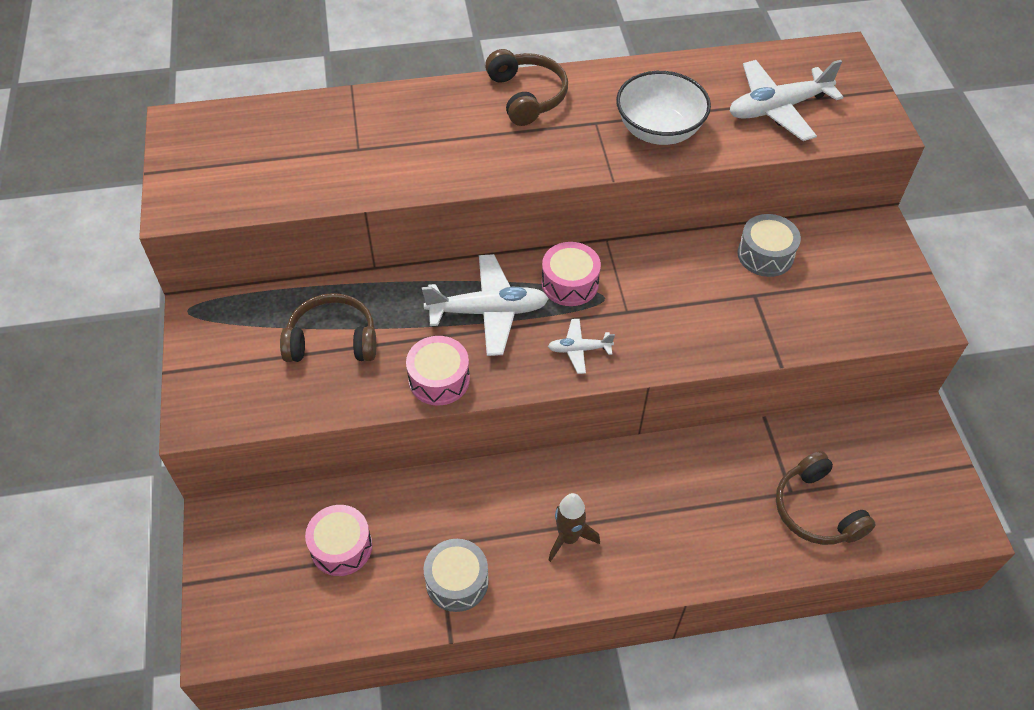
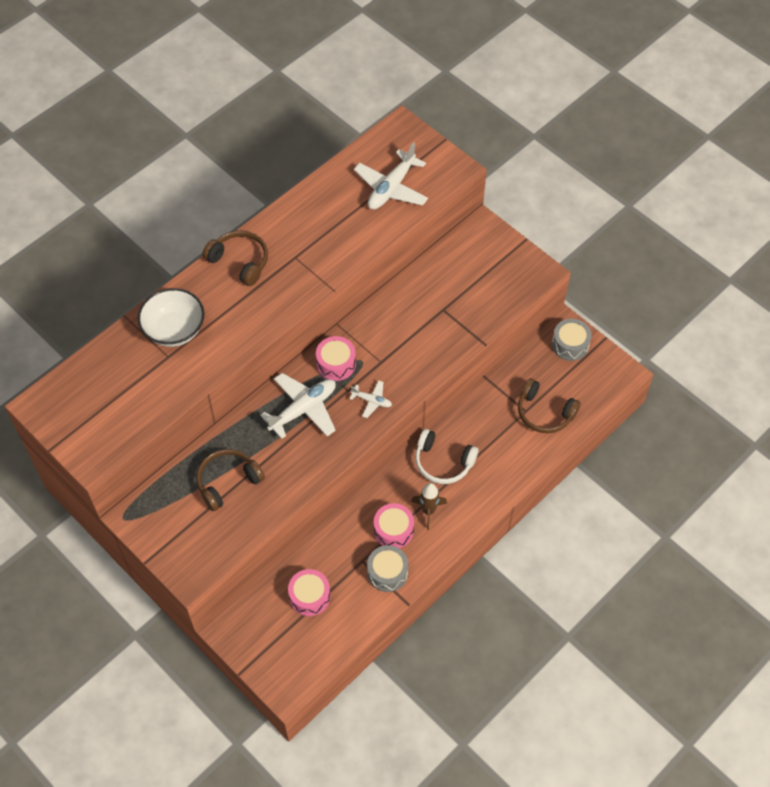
camera: 35 degrees left, 5 degrees up
pink drum [406,336,470,406] -> pink drum moved to [374,503,414,548]
white plane [548,319,615,374] -> white plane turned 120 degrees counterclockwise [350,380,392,418]
white bowl [616,71,711,145] -> white bowl moved to [138,288,204,347]
grey drum [738,214,801,277] -> grey drum moved to [552,319,592,361]
none -> white headphones [415,429,478,484]

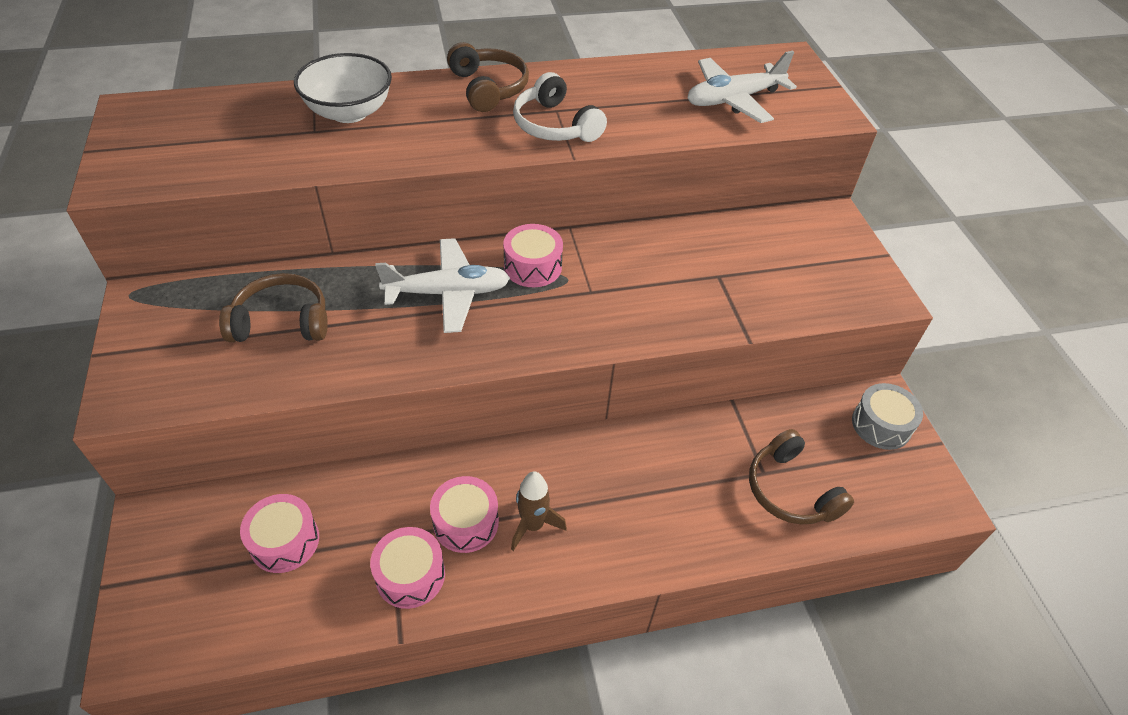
camera: 30 degrees right, 10 degrees down
white plane [350,380,392,418] -> none
grey drum [367,545,408,592] -> pink drum [370,527,445,609]
white headphones [415,429,478,484] -> white headphones moved to [513,72,607,142]

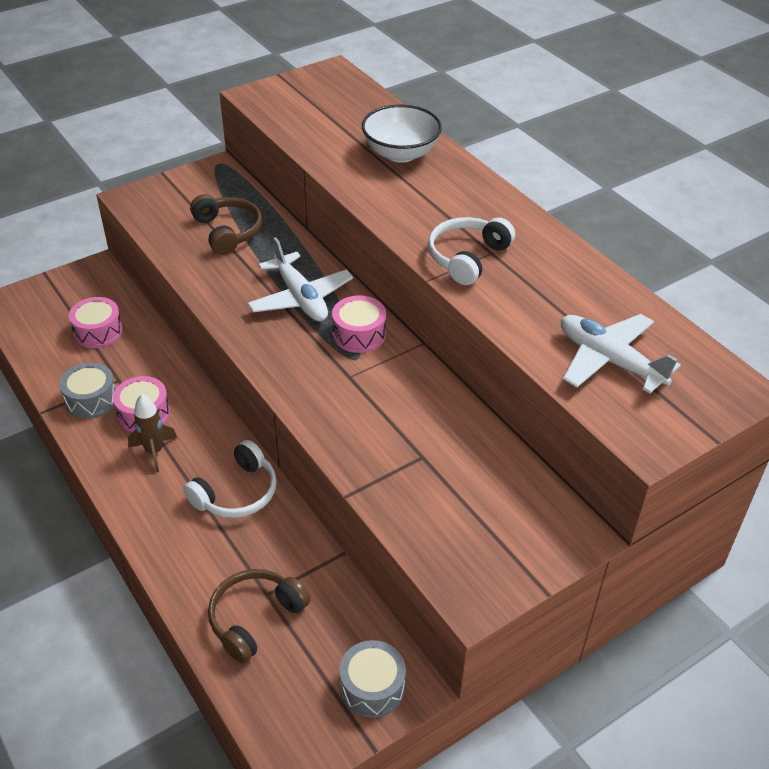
camera: 70 degrees right, 5 degrees down
pink drum [370,527,445,609] -> grey drum [60,363,116,419]
brown headphones [447,42,529,112] -> none
none -> white headphones [183,440,277,518]

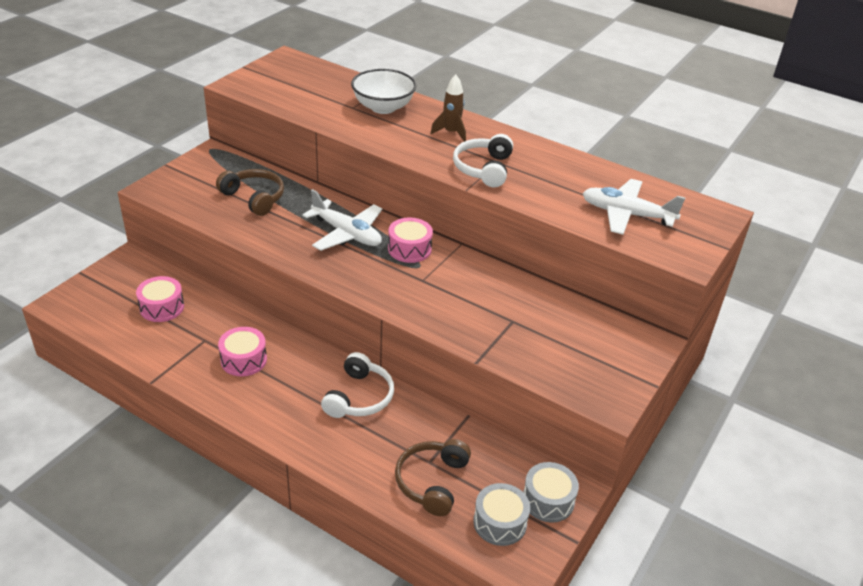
camera: 25 degrees left, 5 degrees down
grey drum [60,363,116,419] -> grey drum moved to [473,483,530,546]
brown rocket [128,394,177,473] -> brown rocket moved to [430,75,466,142]

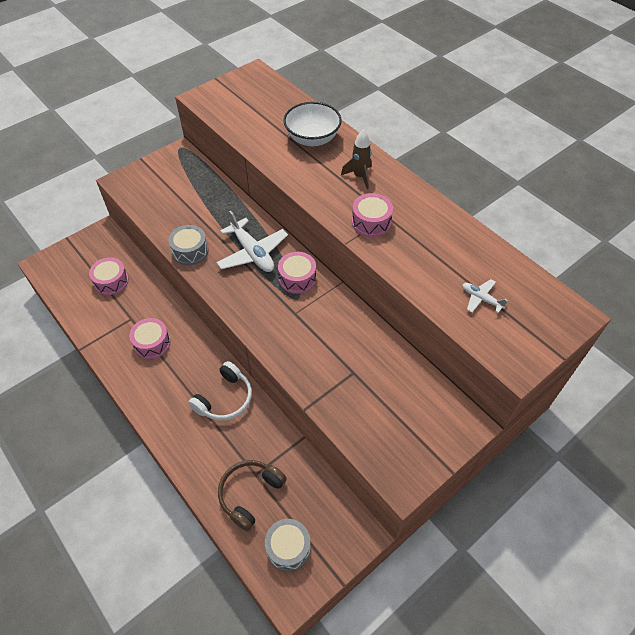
camera: 20 degrees right, 15 degrees up
brown headphones [216,169,284,216] -> none
white headphones [453,134,513,187] -> pink drum [352,193,393,237]
grey drum [523,462,579,522] -> grey drum moved to [168,225,209,265]
white plane [583,179,685,235] -> white plane [462,279,508,313], size x0.52

